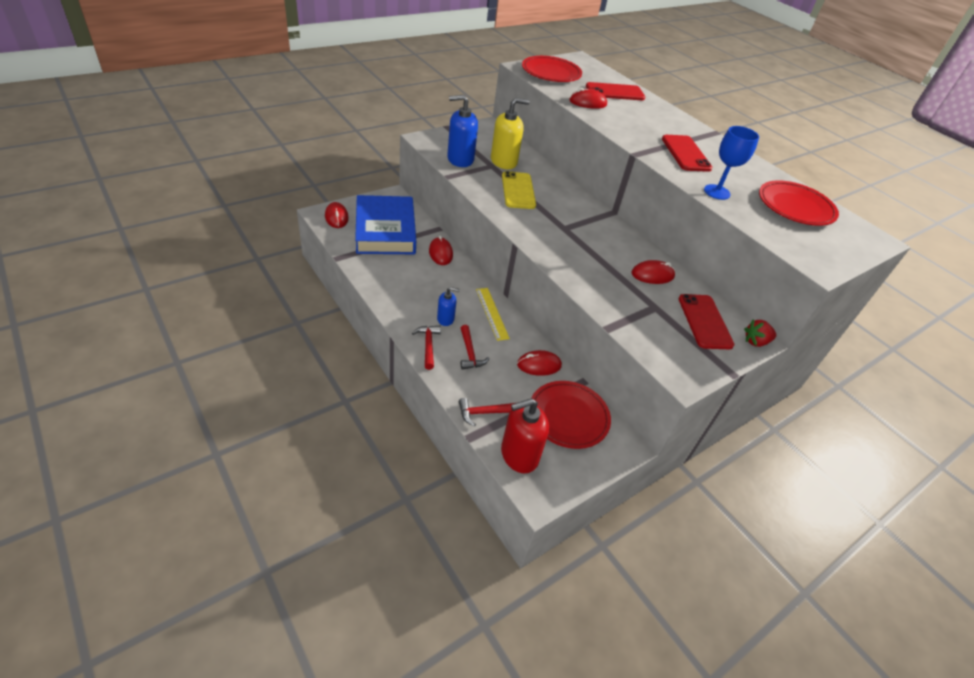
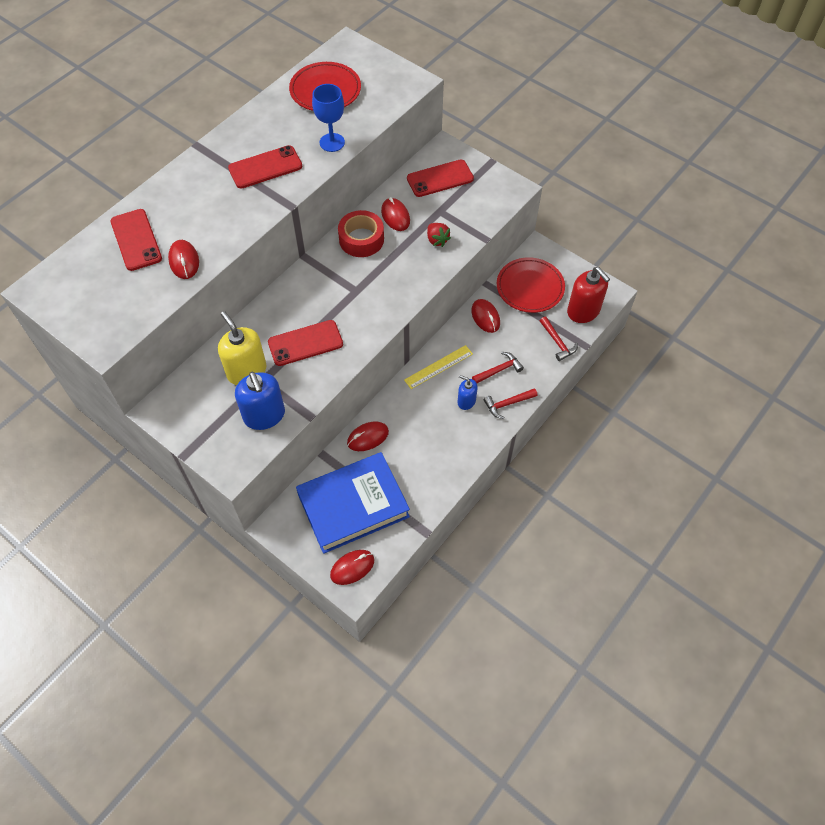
camera: 100 degrees left, 15 degrees up
blue soap dispenser [437,287,460,326] -> blue soap dispenser turned 45 degrees counterclockwise [458,375,478,410]
yellow phone [502,171,536,209] -> red phone [268,320,343,366]
red plate [522,56,582,82] -> none
red strawberry [744,319,776,347] -> red strawberry moved to [427,223,451,247]
none -> red tape [338,210,384,257]

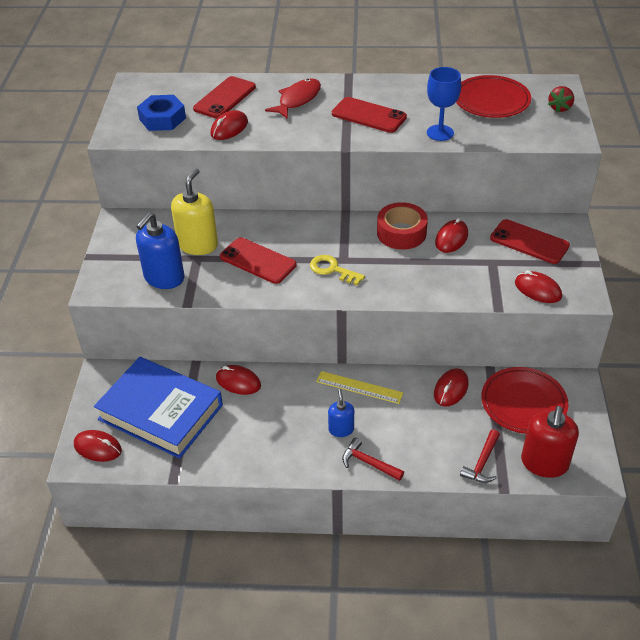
camera: 55 degrees right, 15 degrees down
red strawberry [427,223,451,247] -> red strawberry moved to [548,86,574,113]
red hammer [472,352,524,383] -> none
none -> blue nut [137,95,186,131]
none -> red fish [265,79,321,119]
none -> yellow key [310,255,365,285]
none -> red mouse [515,270,562,303]

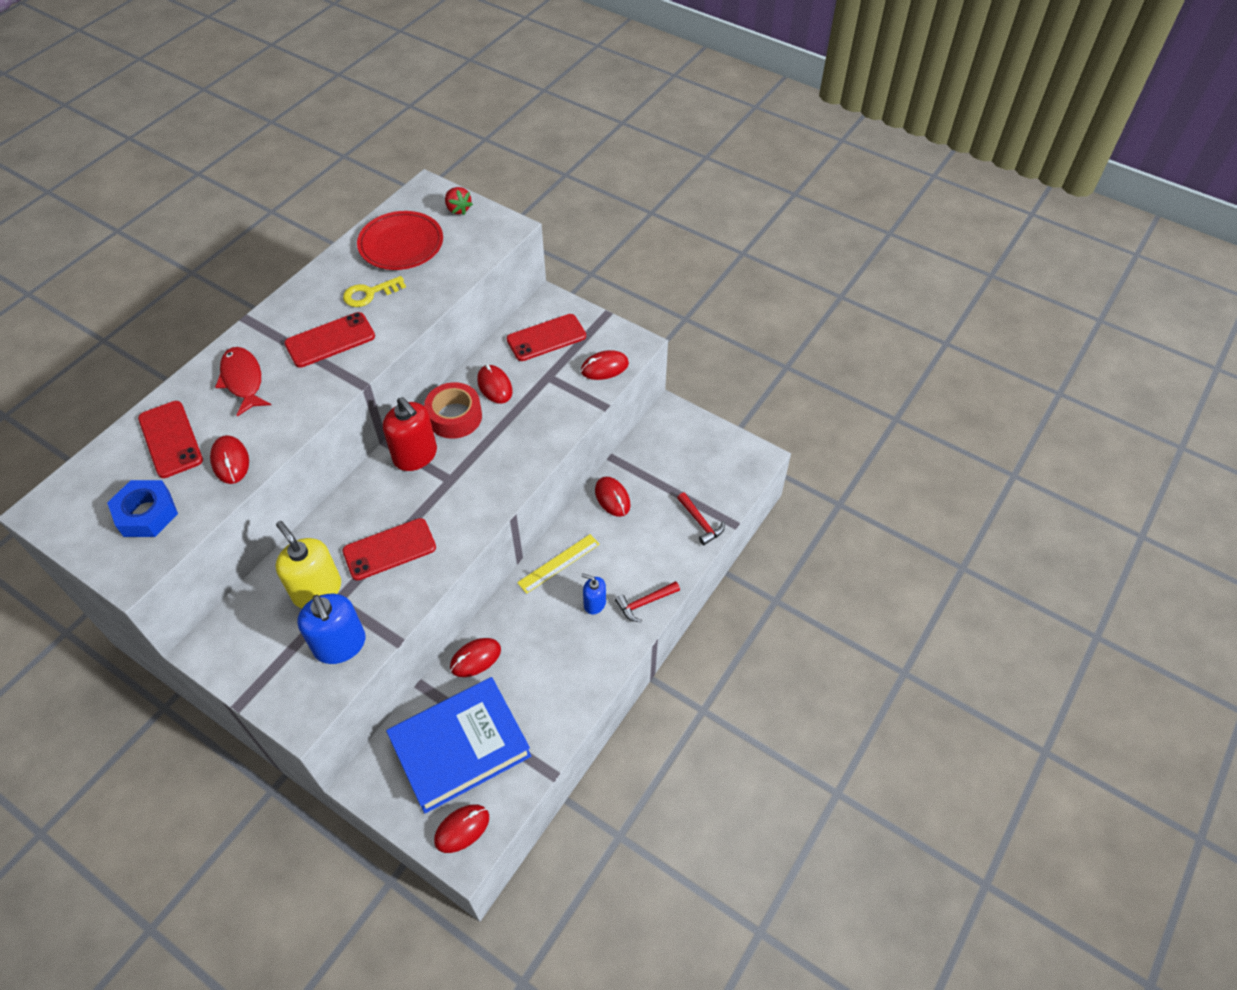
camera: 60 degrees left, 10 degrees up
yellow key [310,255,365,285] -> yellow key moved to [343,276,406,307]
blue goblet [427,67,461,141] -> none
red plate [481,367,568,434] -> none
red soap dispenser [521,406,579,478] -> red soap dispenser moved to [383,397,437,471]

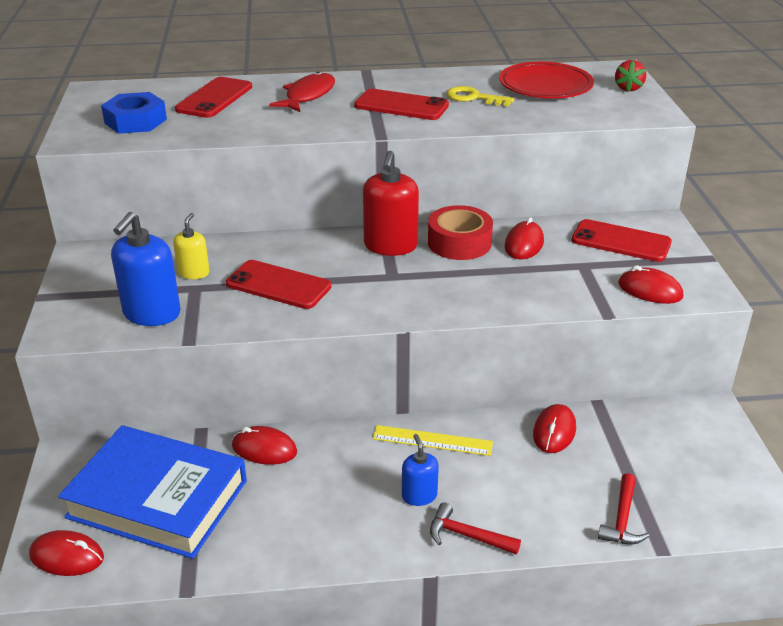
camera: 50 degrees right, 20 degrees down
red mouse [210,435,249,484] -> none
yellow soap dispenser [275,521,341,608] -> yellow soap dispenser [173,213,210,279], size x0.56

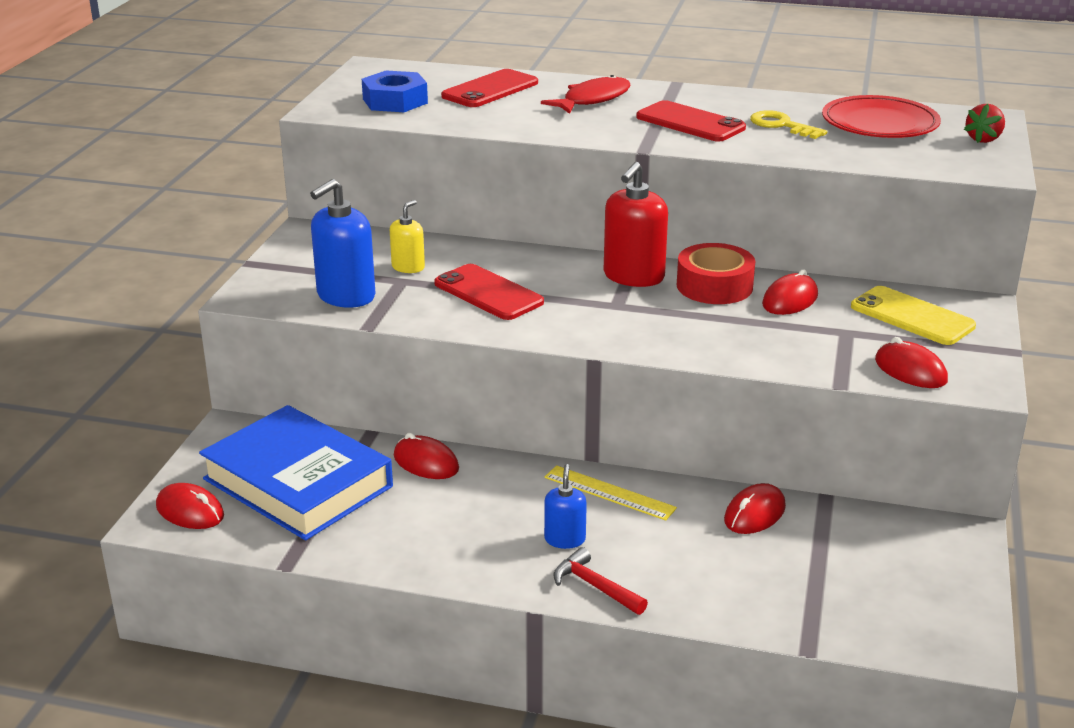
camera: 20 degrees right, 5 degrees down
red phone [571,219,672,262] -> yellow phone [851,286,976,345]
red hammer [598,473,649,544] -> none

